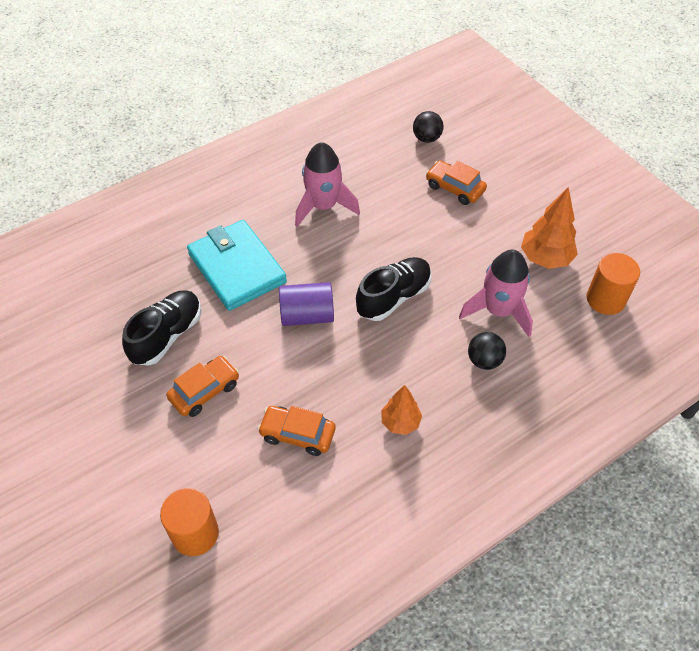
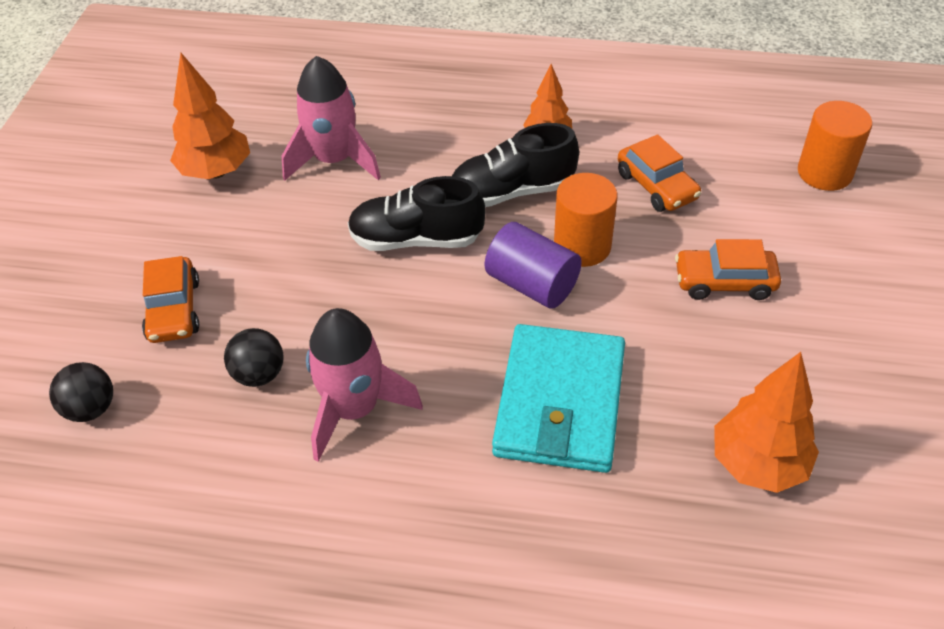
camera: 135 degrees left, 5 degrees down
black shoe [122,290,201,366] -> black shoe moved to [452,123,579,207]
black ball [468,332,506,370] -> black ball moved to [224,328,284,387]
orange cylinder [586,253,640,315] -> orange cylinder moved to [554,173,617,267]
none -> orange tree [714,352,819,493]

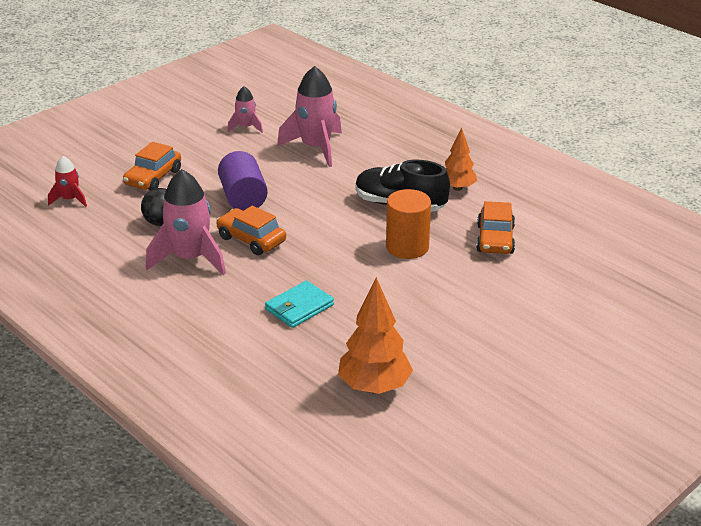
camera: 35 degrees right, 15 degrees down
black ball [49,362,113,422] -> red rocket [48,156,87,207]
orange tree [170,53,250,179] -> pink rocket [227,86,263,133]
black shoe [347,176,486,251] -> none
purple cylinder [485,222,582,309] -> purple cylinder moved to [218,151,268,211]
turquoise wallet [492,324,625,473] -> turquoise wallet [265,281,334,328], size x0.53
orange car [675,239,781,300] -> orange car moved to [216,206,286,255]
orange cylinder [798,101,872,191] -> none

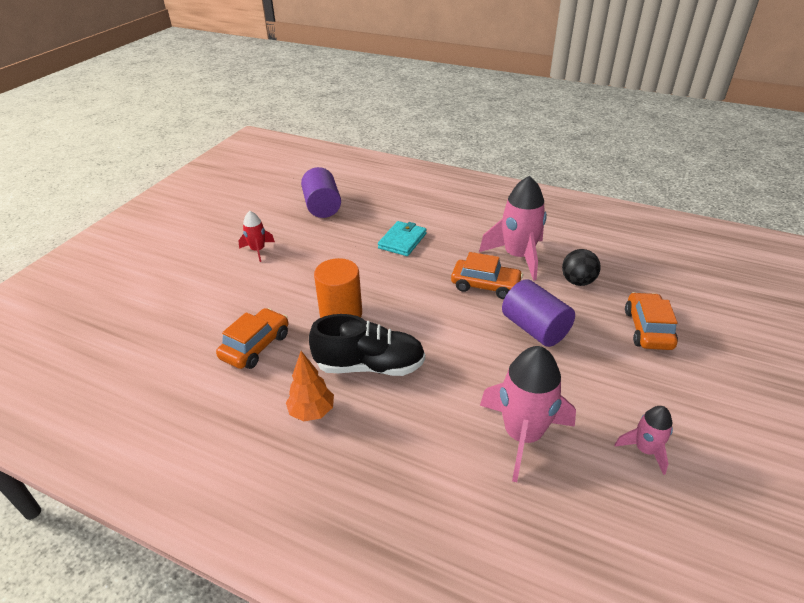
camera: 160 degrees right, 5 degrees up
red rocket [48,156,87,207] -> red rocket moved to [238,211,275,262]
orange tree [338,277,413,394] -> purple cylinder [301,167,341,218]
orange car [476,201,515,254] -> orange car turned 45 degrees clockwise [216,308,288,369]

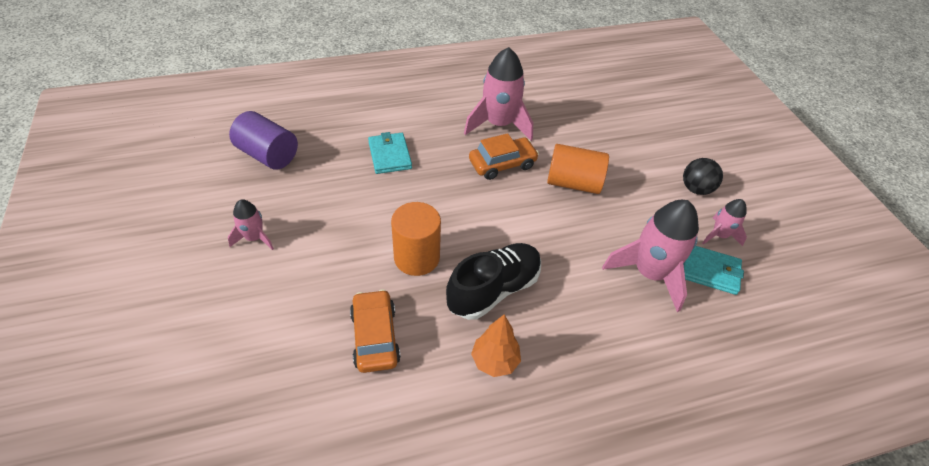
camera: 45 degrees left, 10 degrees up
red rocket [238,211,275,262] -> pink rocket [228,199,274,250]
purple cylinder [502,279,575,347] -> orange cylinder [547,144,609,194]
black ball [562,249,601,286] -> black ball moved to [683,158,723,195]
orange car [625,292,678,350] -> none
none -> turquoise wallet [683,246,744,295]

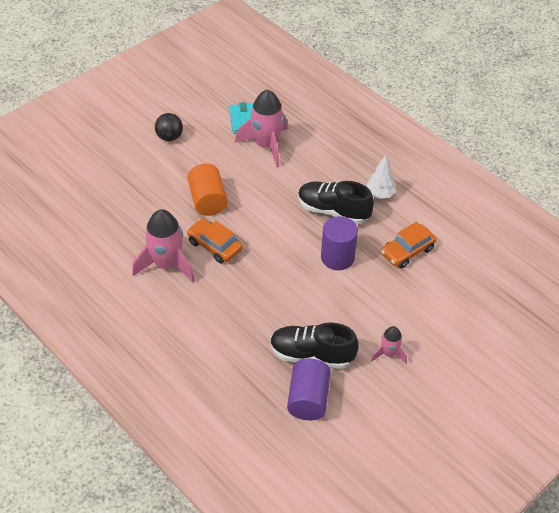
camera: 115 degrees left, 0 degrees up
turquoise wallet [368,132,412,174] -> none
orange cylinder [391,202,441,276] -> purple cylinder [321,216,358,270]
orange tree [471,314,521,377] -> white tree [366,155,396,199]
pink rocket [702,199,747,246] -> none
none -> black shoe [270,322,359,369]

